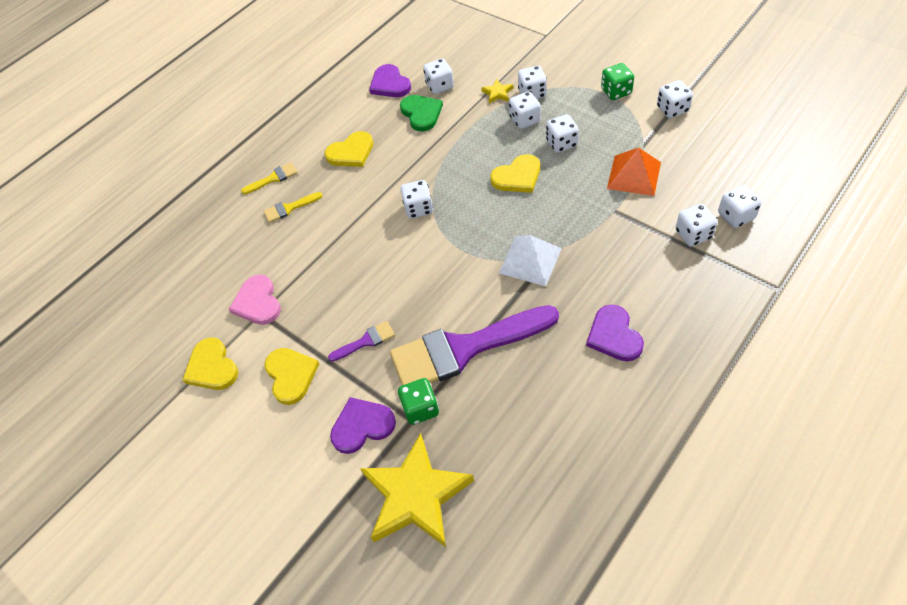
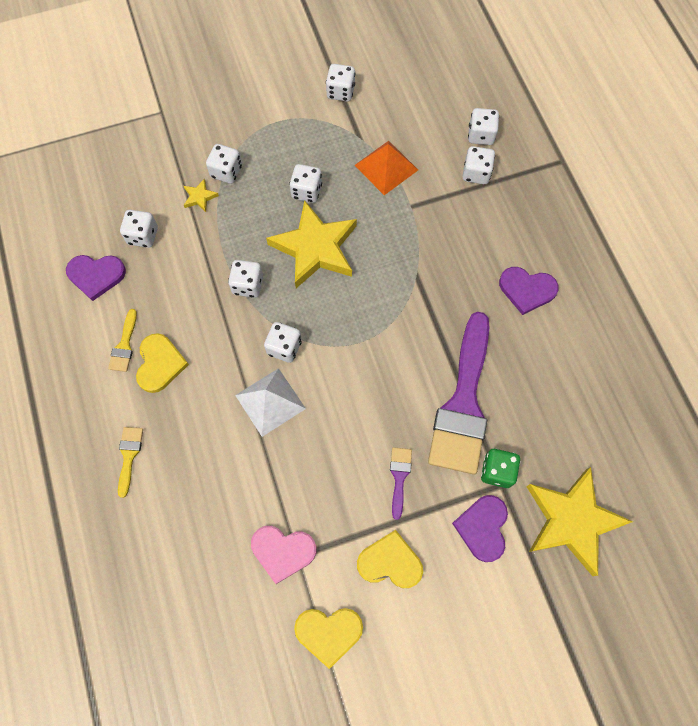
camera: 65 degrees left, 15 degrees up
yellow brush [264,192,323,223] -> yellow brush moved to [108,309,137,372]
green heart [400,95,443,131] -> none
yellow heart [490,154,540,193] -> yellow star [266,200,357,288]
white pyramid [499,235,562,286] -> white pyramid moved to [235,368,306,437]
white dice [509,91,541,129] -> white dice moved to [228,260,263,298]
green dice [601,63,634,100] -> none

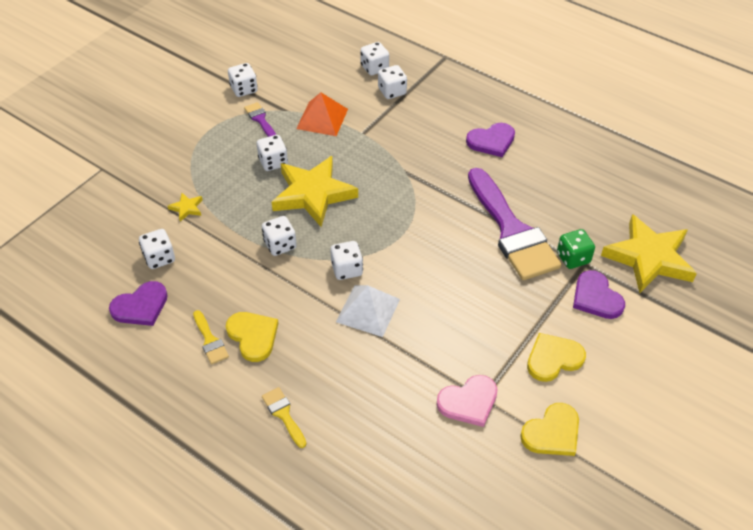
camera: 35 degrees left, 20 degrees down
white dice [206,144,242,184] -> none
purple brush [390,447,412,520] -> purple brush moved to [244,102,276,137]

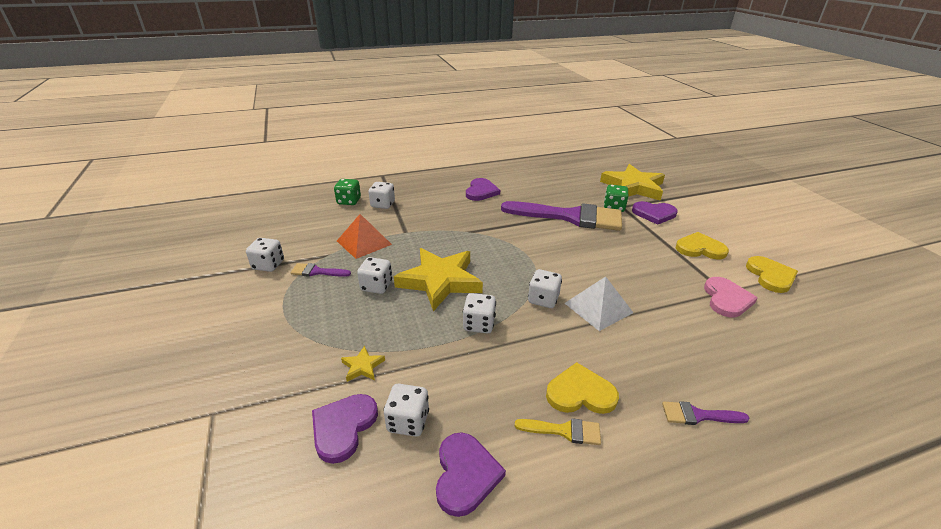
camera: 55 degrees left, 15 degrees down
yellow brush [262,387,306,448] -> purple brush [662,401,750,425]
white dice [360,42,389,75] -> green dice [334,179,361,205]
yellow heart [527,333,586,382] -> yellow heart turned 90 degrees clockwise [676,232,729,259]
none -> purple heart [312,394,378,464]

